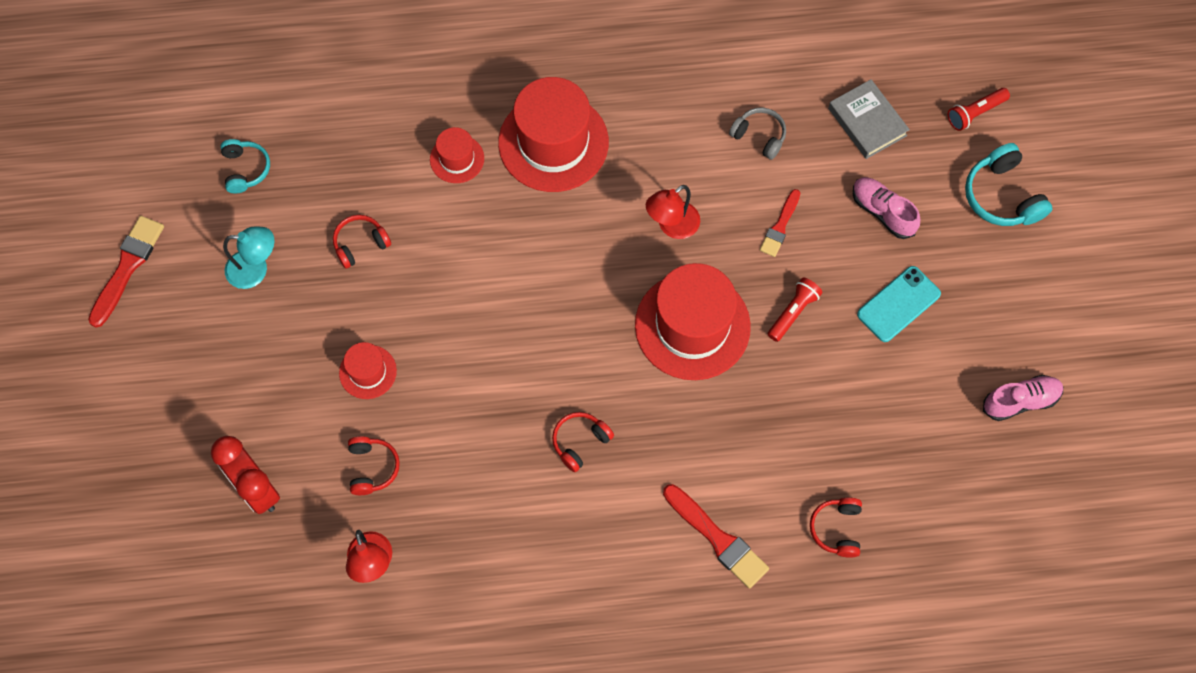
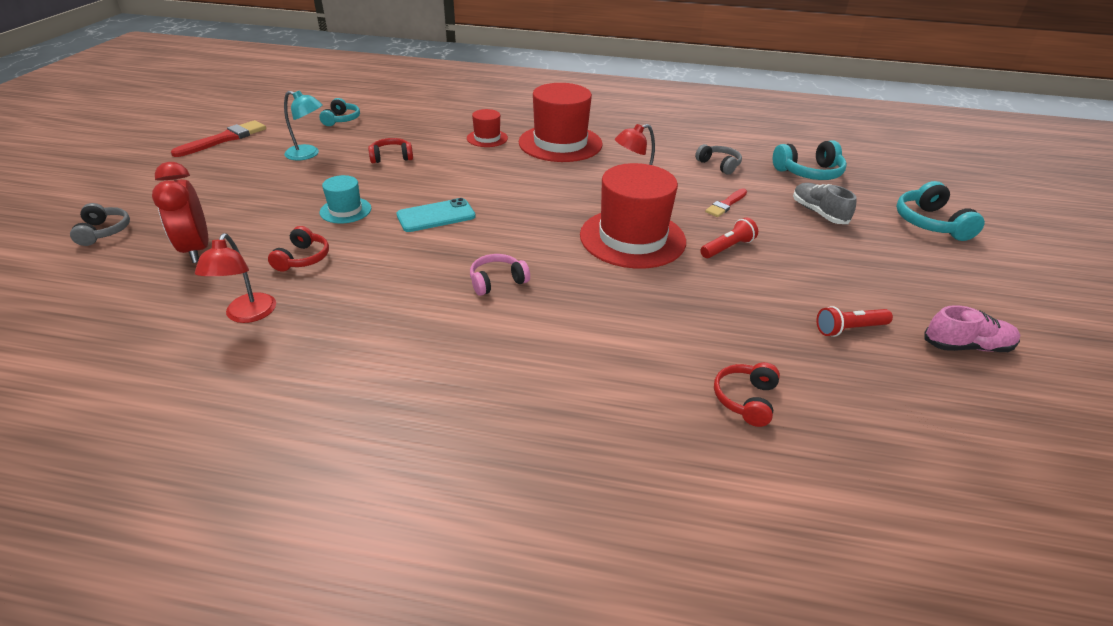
camera: 15 degrees right, 30 degrees down
red hat [339,342,397,399] -> turquoise hat [320,175,372,224]
red headphones [552,412,614,472] -> pink headphones [470,254,530,296]
red brush [663,484,769,588] -> none
grey book [828,79,910,159] -> turquoise headphones [773,140,847,180]
pink shoe [853,177,920,239] -> grey shoe [793,183,856,224]
turquoise phone [857,266,941,342] -> turquoise phone moved to [396,198,476,232]
red flashlight [948,88,1010,131] -> red flashlight moved to [816,306,893,337]
none -> grey headphones [70,203,130,246]

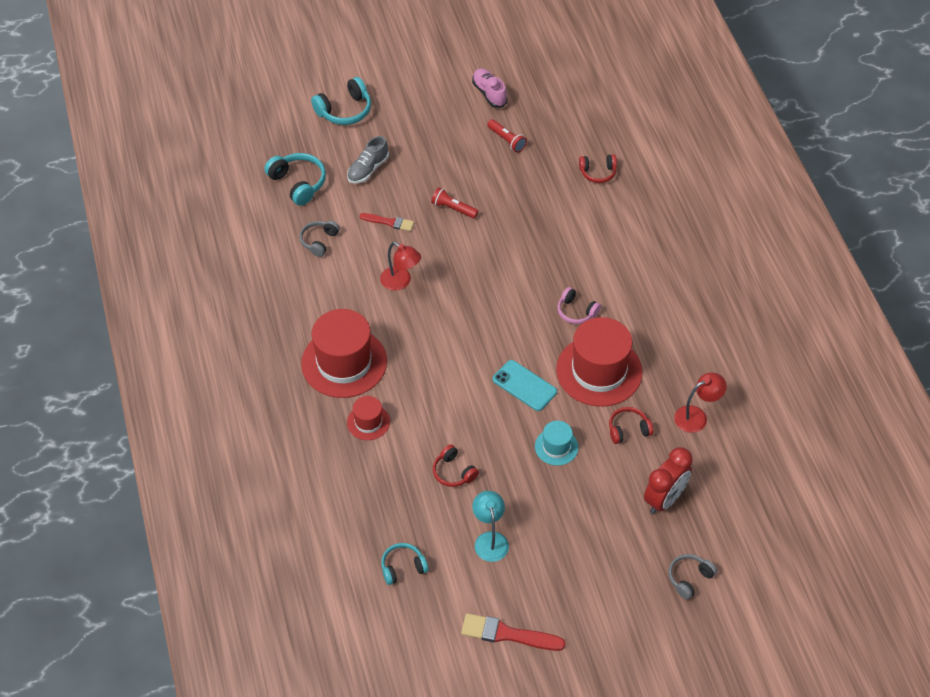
camera: 115 degrees left, 15 degrees up
red hat [580,163,686,268] -> red hat moved to [556,317,642,407]

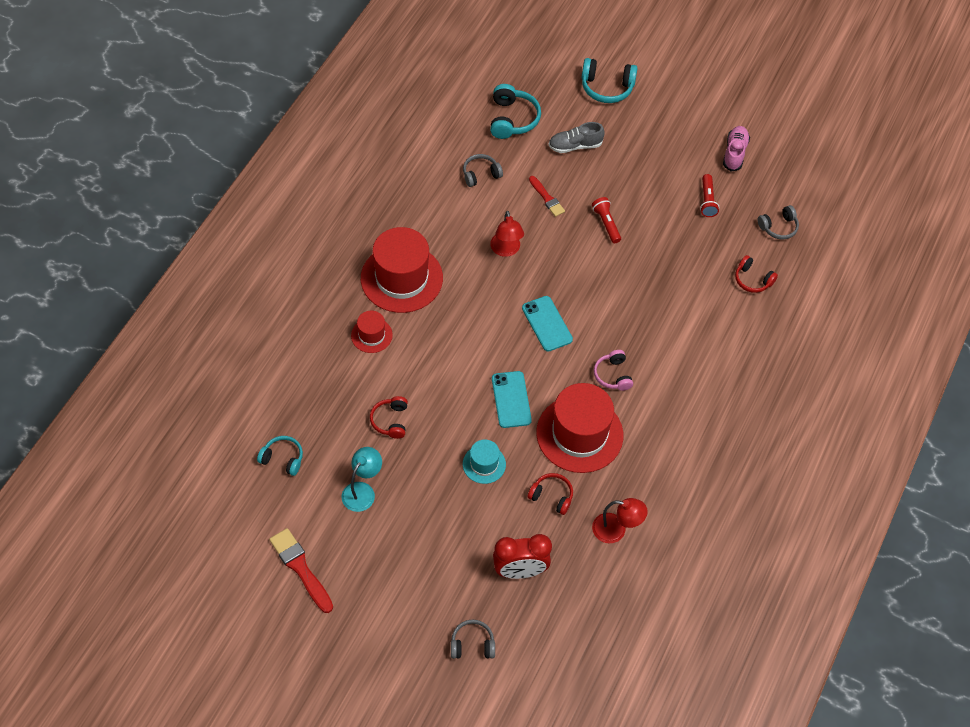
camera: 40 degrees right, 5 degrees up
none -> turquoise phone [522,296,573,352]
none -> grey headphones [757,205,799,239]

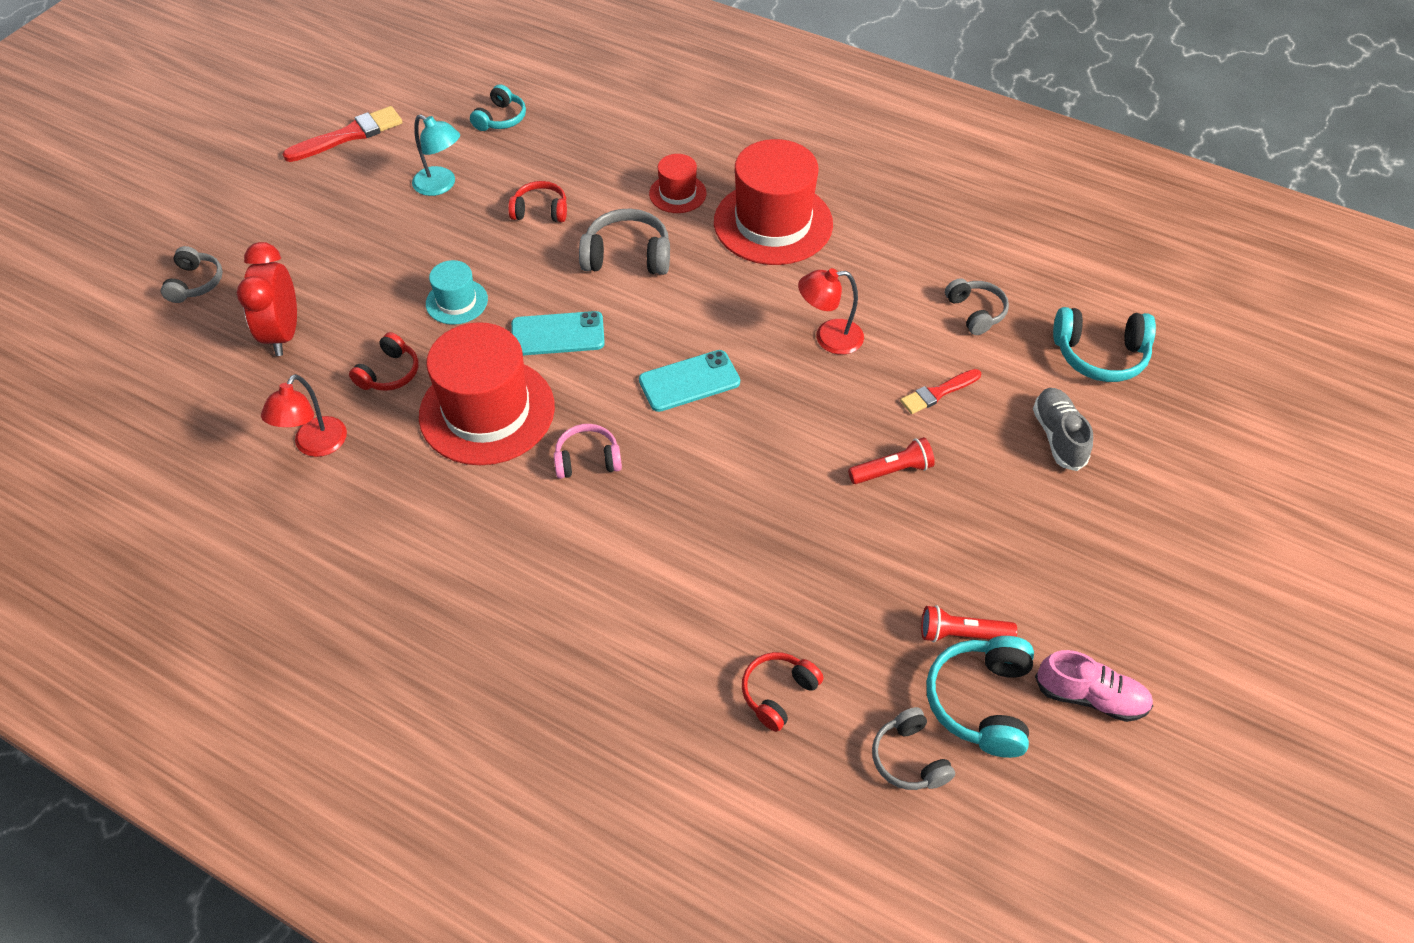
camera: 95 degrees right, 5 degrees down
turquoise headphones [581,58,638,103] -> turquoise headphones moved to [927,636,1034,758]
none -> grey headphones [579,209,670,275]

